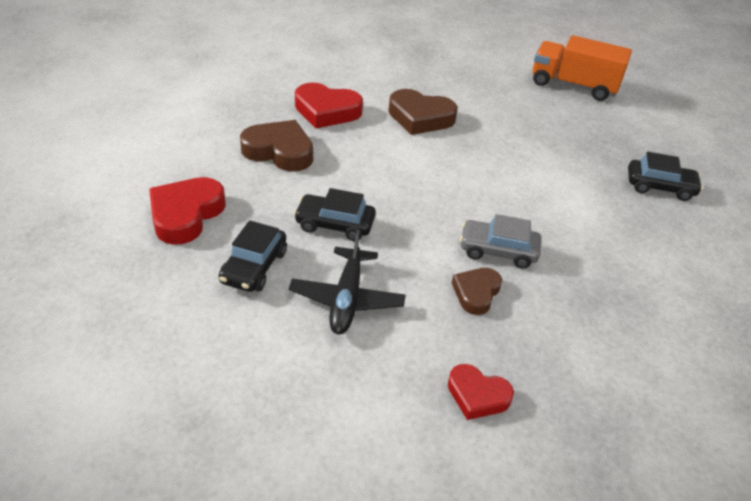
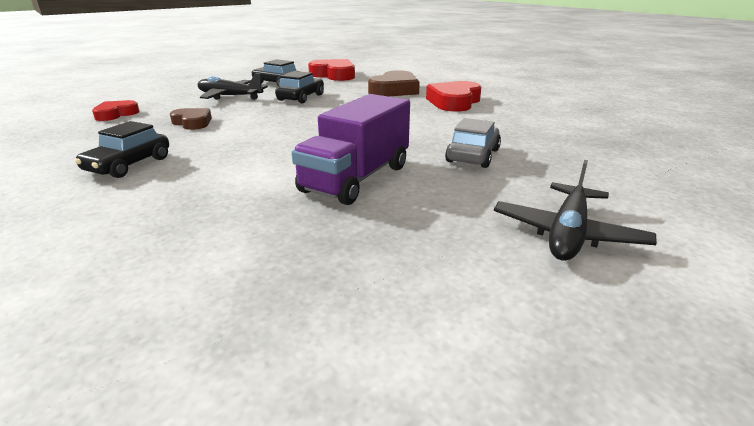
camera: 105 degrees right, 15 degrees down
brown heart [388,89,458,135] -> none
grey car [460,214,541,269] -> grey car moved to [445,118,501,168]
orange truck [533,35,632,101] -> black plane [494,160,657,261]
black car [628,152,703,201] -> black car moved to [75,121,169,178]
none -> purple truck [291,94,410,205]

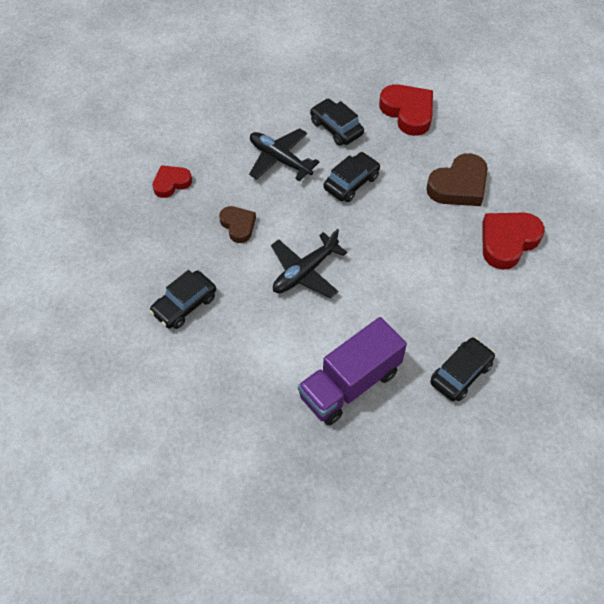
camera: 20 degrees right, 30 degrees up
grey car [445,118,501,168] -> black car [430,337,495,401]
black plane [494,160,657,261] -> black plane moved to [271,229,347,298]

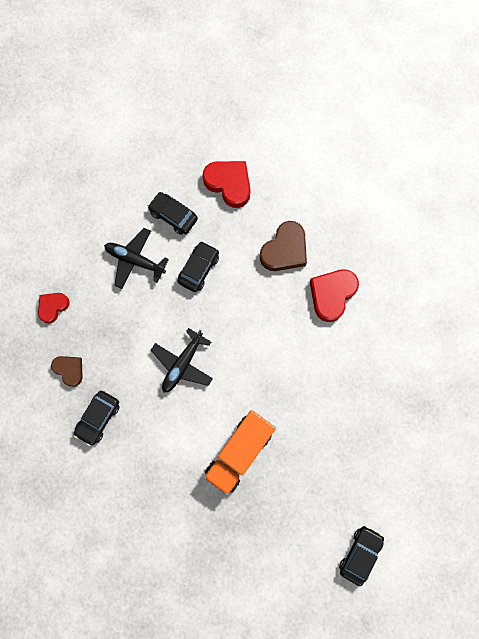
camera: 15 degrees left, 20 degrees up
brown heart [219,206,256,243] -> brown heart moved to [51,356,83,387]
purple truck [298,317,407,425] -> orange truck [204,410,276,496]
black car [430,337,495,401] -> black car moved to [339,526,384,586]

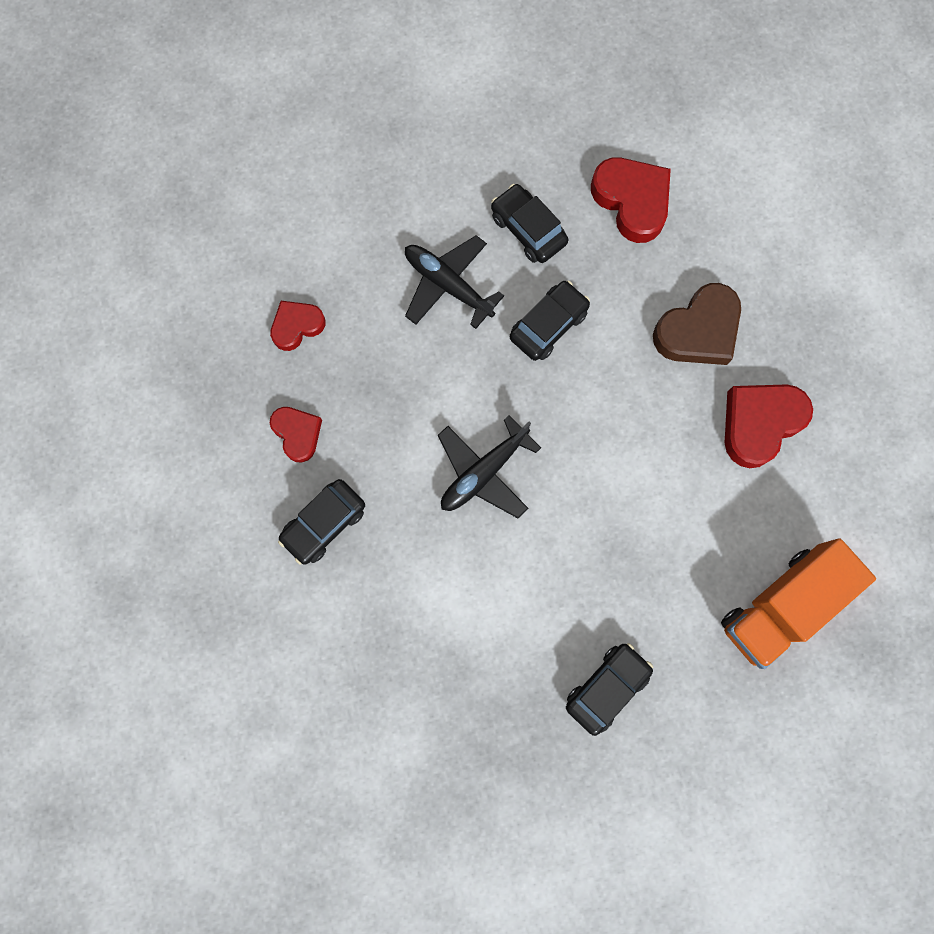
camera: 15 degrees right, 0 degrees up
brown heart [51,356,83,387] -> red heart [270,407,322,462]
orange truck [204,410,276,496] -> orange truck moved to [721,538,876,669]
black car [339,526,384,586] -> black car moved to [566,643,653,736]

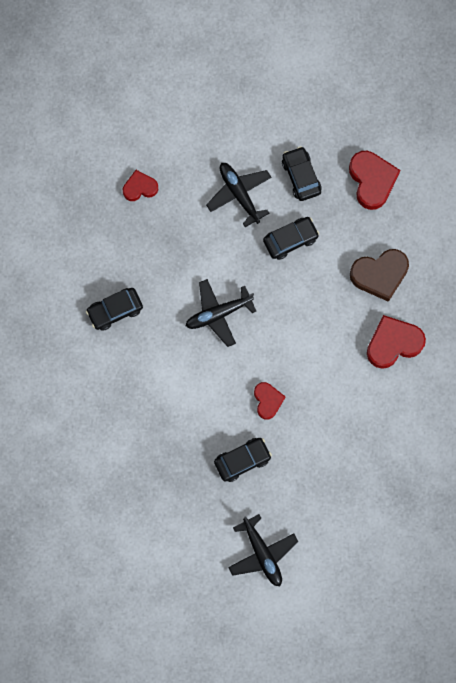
camera: 20 degrees right, 0 degrees up
red heart [270,407,322,462] -> red heart moved to [254,382,285,420]
orange truck [721,538,876,669] -> none
none -> black plane [228,514,298,586]

